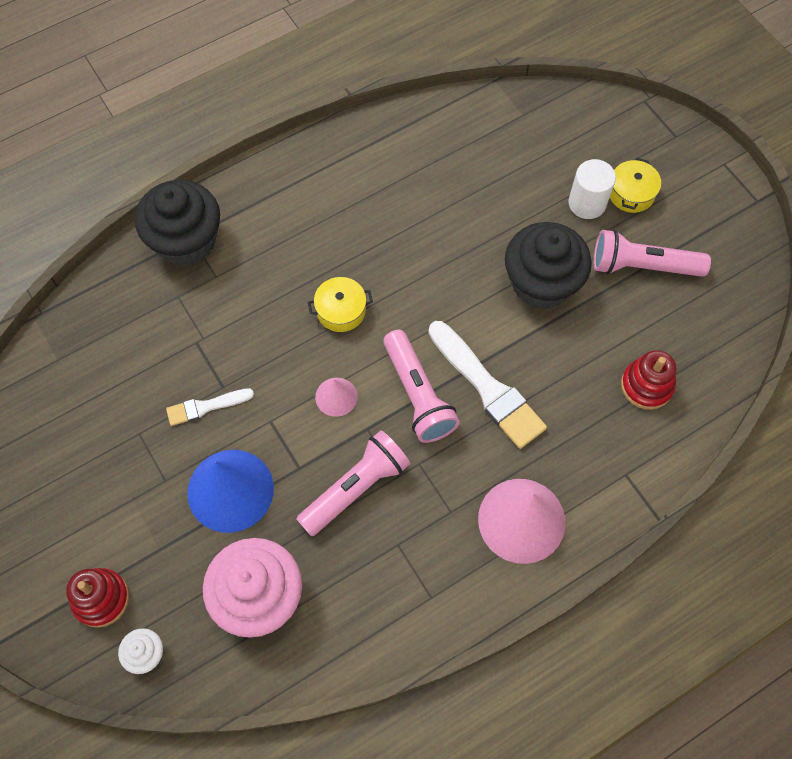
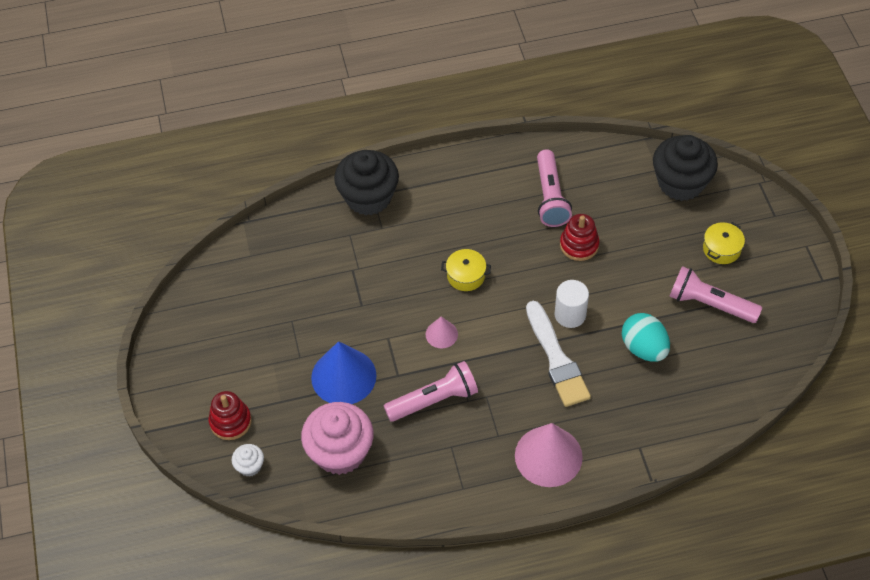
camera: 20 degrees right, 10 degrees down
white brush [166,388,254,426] -> none
pink flashlight [383,330,460,443] -> pink flashlight moved to [537,149,572,227]
black cupcake [505,222,592,309] -> black cupcake moved to [653,135,718,201]
white cylinder [568,159,616,219] -> white cylinder moved to [554,280,589,328]
red stacking toy [621,350,677,410] -> red stacking toy moved to [560,214,599,261]
none -> turquoise egg [622,313,670,362]

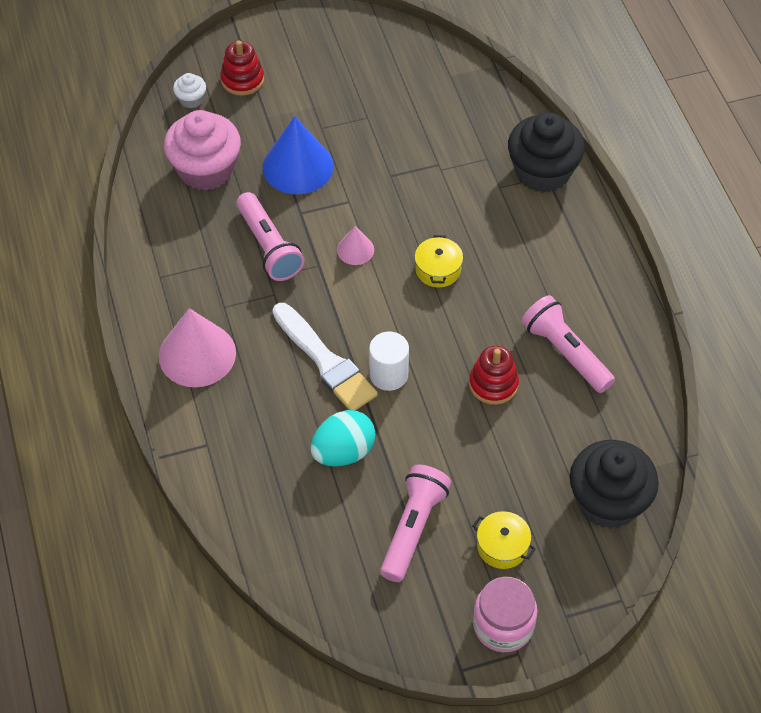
camera: 85 degrees right, 0 degrees up
white brush [526,301,591,407] -> white brush turned 105 degrees counterclockwise [273,303,378,411]
pink flashlight [537,149,572,227] -> pink flashlight turned 60 degrees clockwise [521,295,615,393]
none -> pink jar [473,577,537,652]

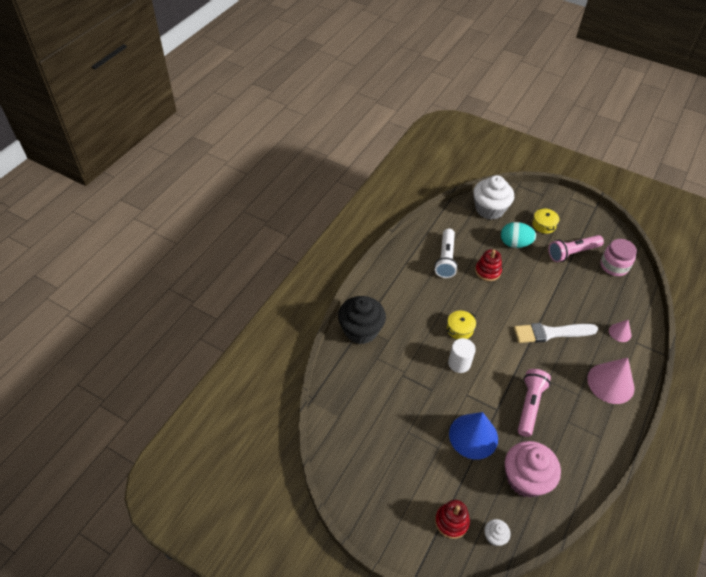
camera: 135 degrees left, 5 degrees down
white brush [273,303,378,411] -> white brush turned 105 degrees counterclockwise [514,323,598,343]
turquoise egg [311,410,376,467] -> turquoise egg moved to [501,222,536,248]
pink cone [337,226,374,265] -> pink cone moved to [609,320,631,342]
white cylinder [369,331,409,391] -> white cylinder moved to [448,338,476,373]
pink jar [473,577,537,652] -> pink jar moved to [600,239,637,276]
pink flashlight [521,295,615,393] -> white flashlight [434,229,458,278]
black cupcake [570,440,659,529] -> white cupcake [473,175,514,220]

